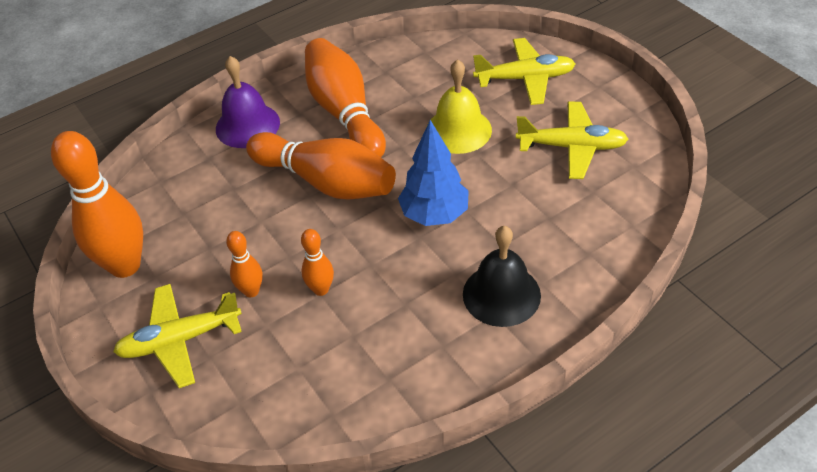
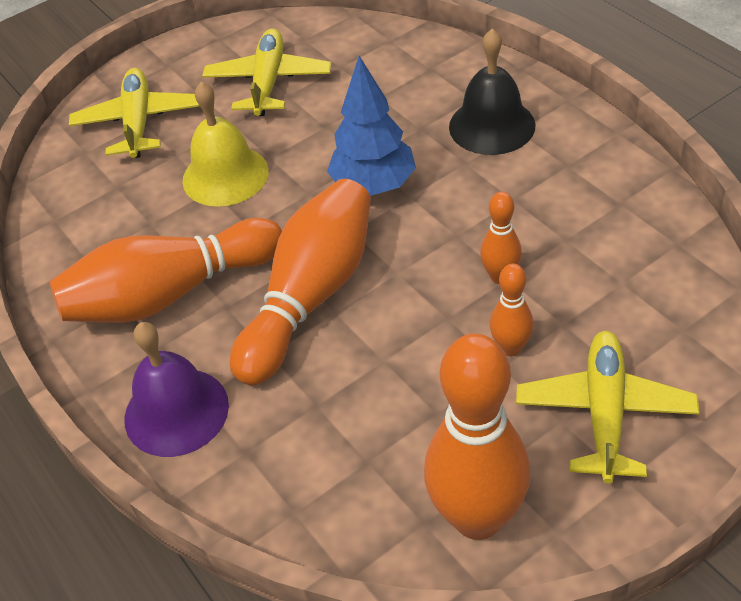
camera: 90 degrees left, 0 degrees up
yellow plane [113,284,242,388] -> yellow plane turned 150 degrees counterclockwise [516,331,699,484]

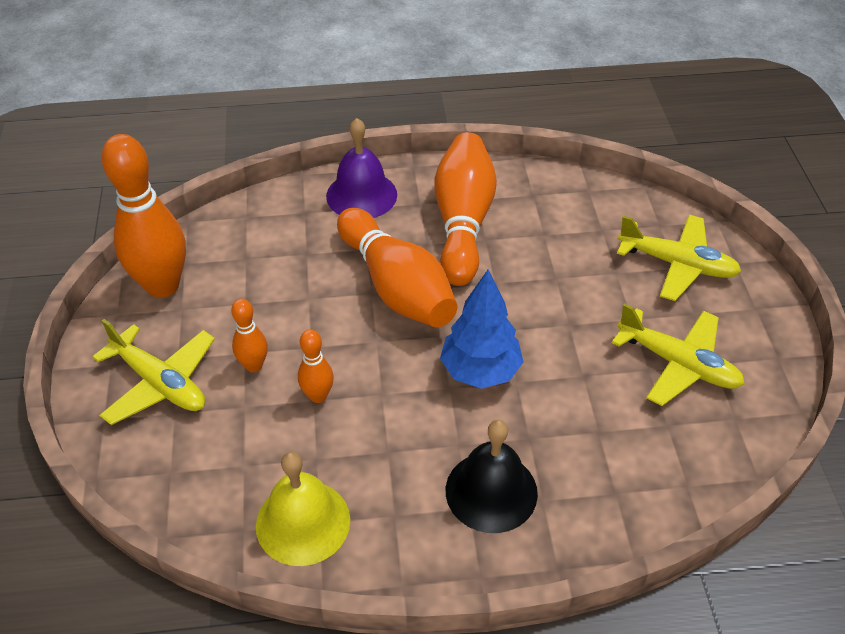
camera: 115 degrees right, 0 degrees up
yellow bell [182,82,269,207] -> yellow bell moved to [256,452,350,566]

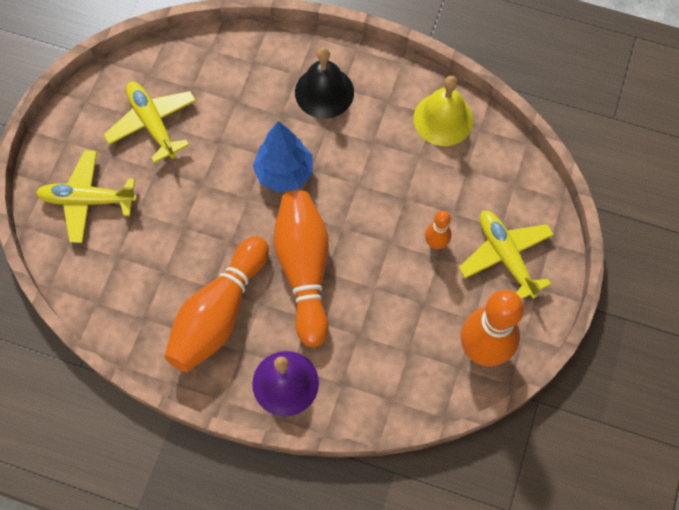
camera: 155 degrees left, 20 degrees up
orange bowling pin [298,329,334,403] -> none
yellow plane [617,215,741,301] -> yellow plane turned 45 degrees counterclockwise [36,150,137,243]

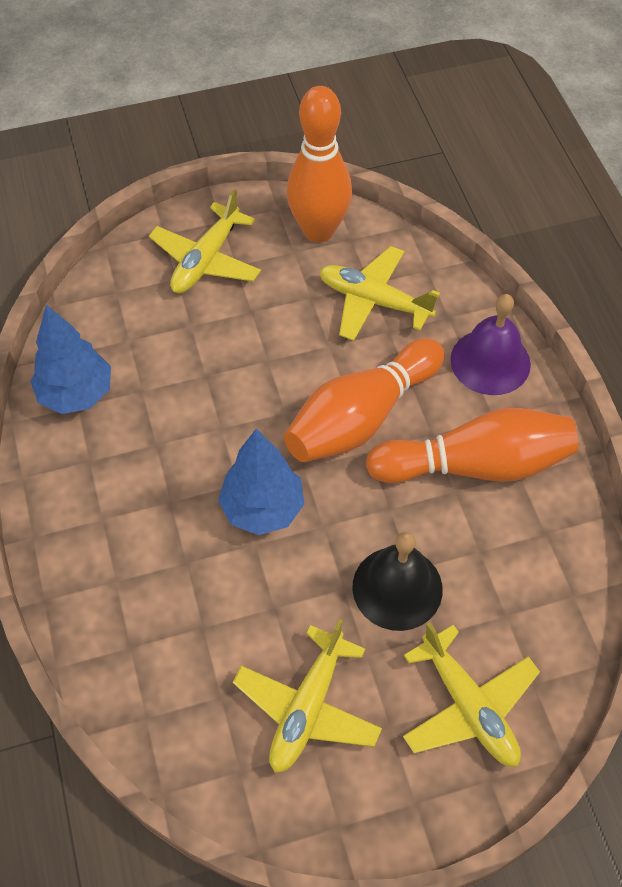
camera: 125 degrees left, 10 degrees down
black bell [295,47,354,119] -> black bell moved to [352,532,443,631]
yellow bell [413,76,473,146] -> blue tree [30,305,111,414]
orange bowling pin [425,211,452,249] -> none
none -> yellow plane [319,246,440,341]

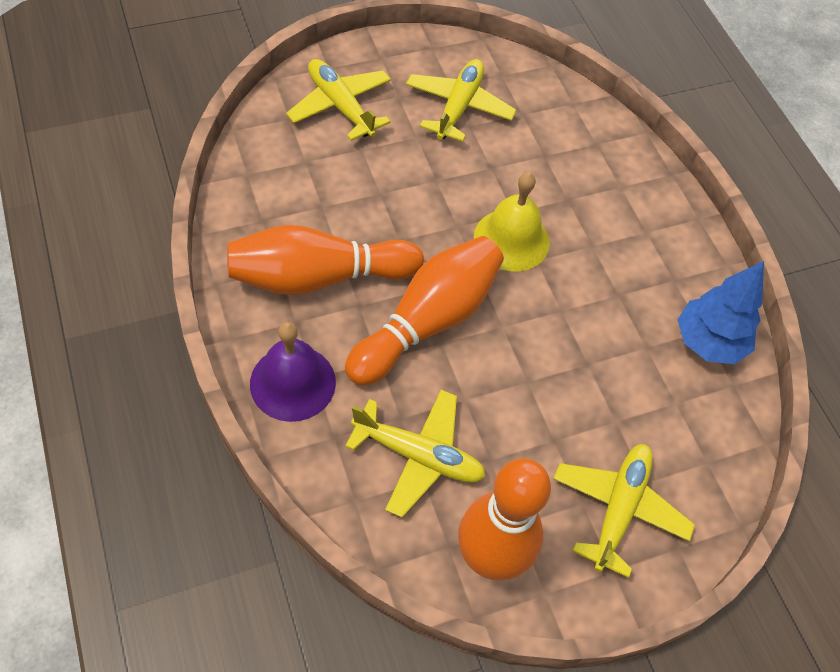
camera: 170 degrees right, 0 degrees up
blue tree [218,429,304,535] -> yellow bell [474,172,550,271]
black bell [352,532,443,631] -> none

